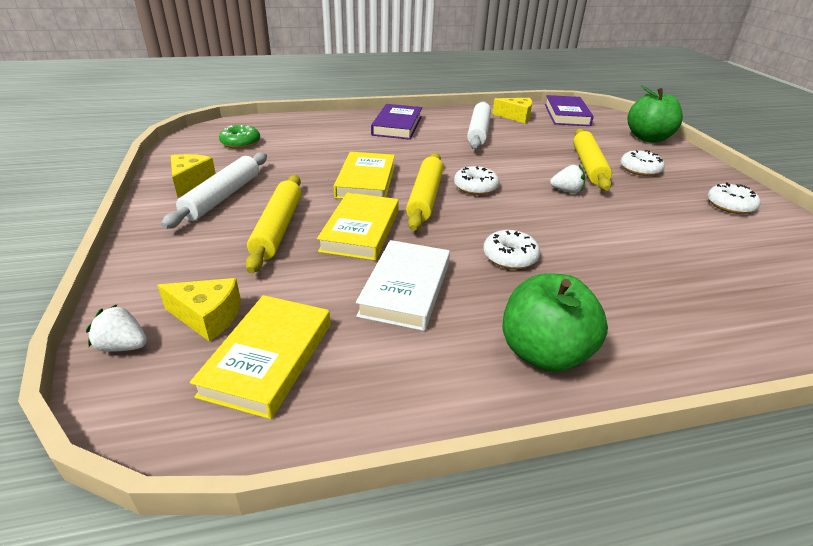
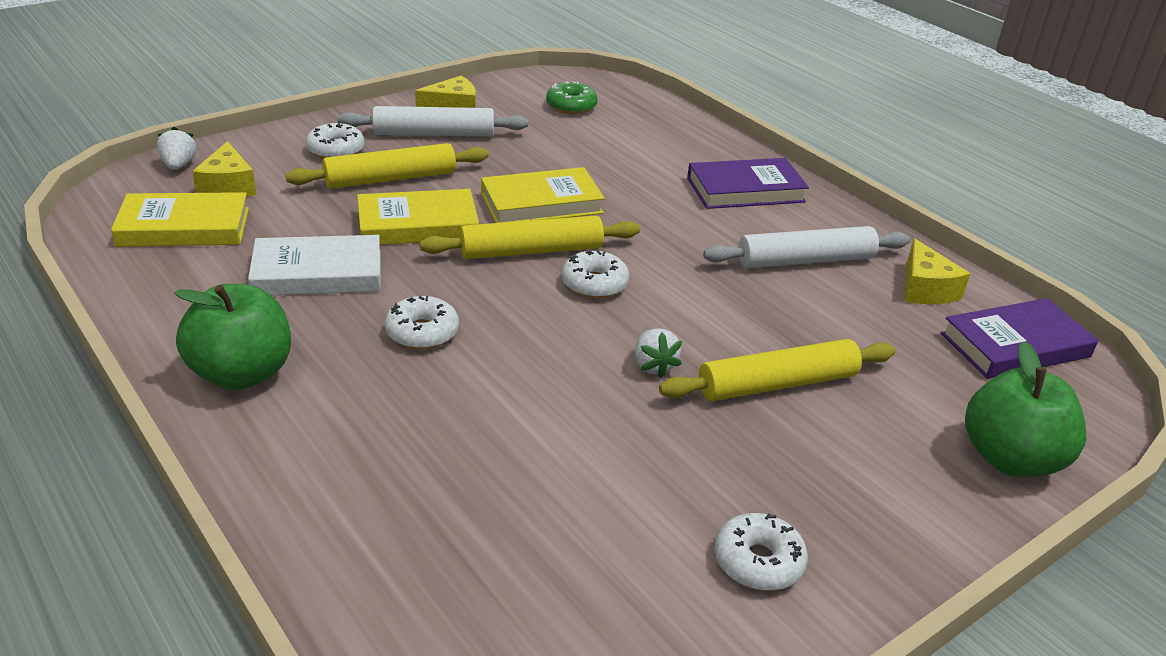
camera: 65 degrees right, 0 degrees up
white donut [620,150,665,176] -> white donut moved to [306,123,365,159]

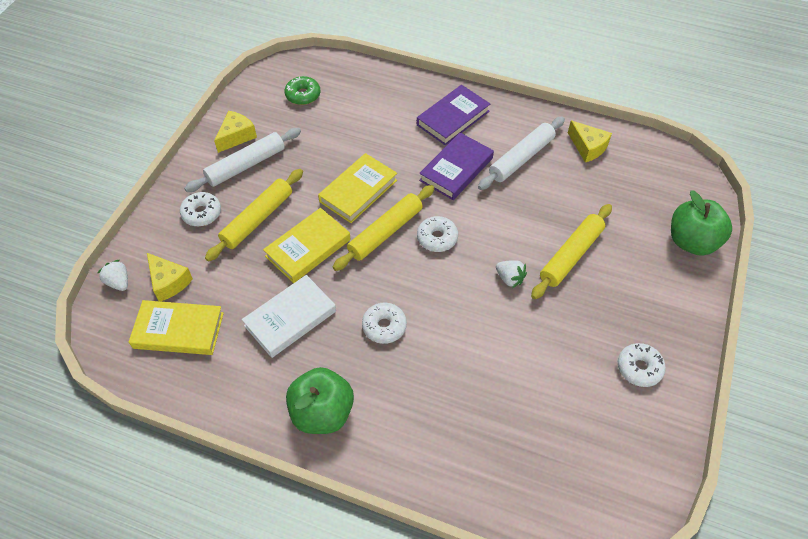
camera: 30 degrees left, 20 degrees up
yellow book [111,192,249,247] -> yellow book turned 45 degrees clockwise [129,300,224,355]
purple book [941,298,1098,379] -> purple book moved to [419,133,494,200]

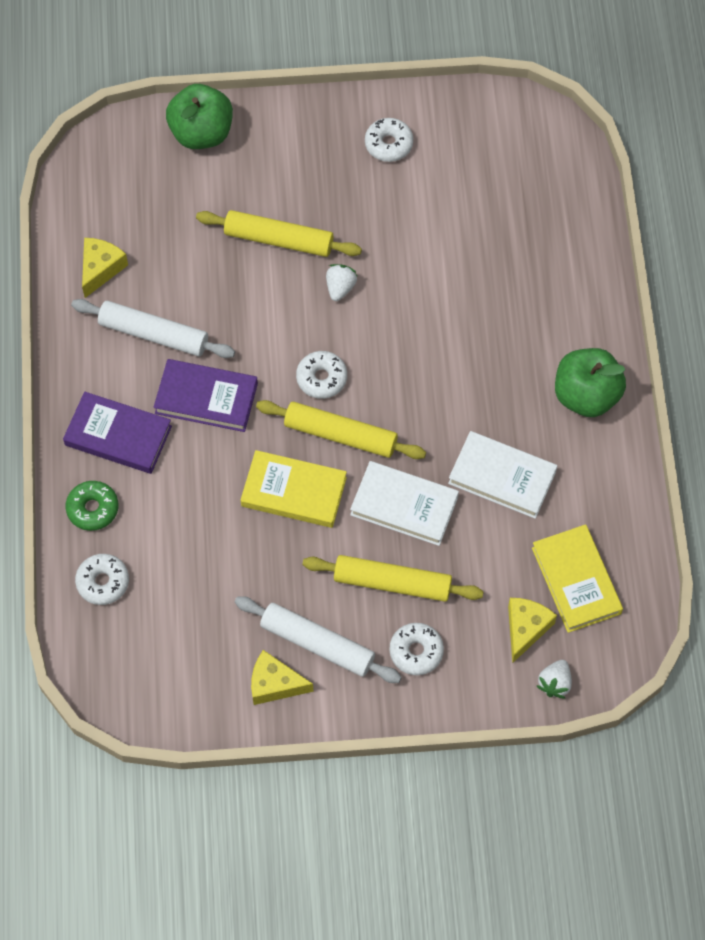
camera: 115 degrees left, 10 degrees up
yellow book [263,208,351,283] -> white book [350,461,459,546]
green donut [284,76,320,105] -> green donut moved to [66,481,118,531]
white donut [362,303,407,344] -> white donut moved to [75,554,129,605]

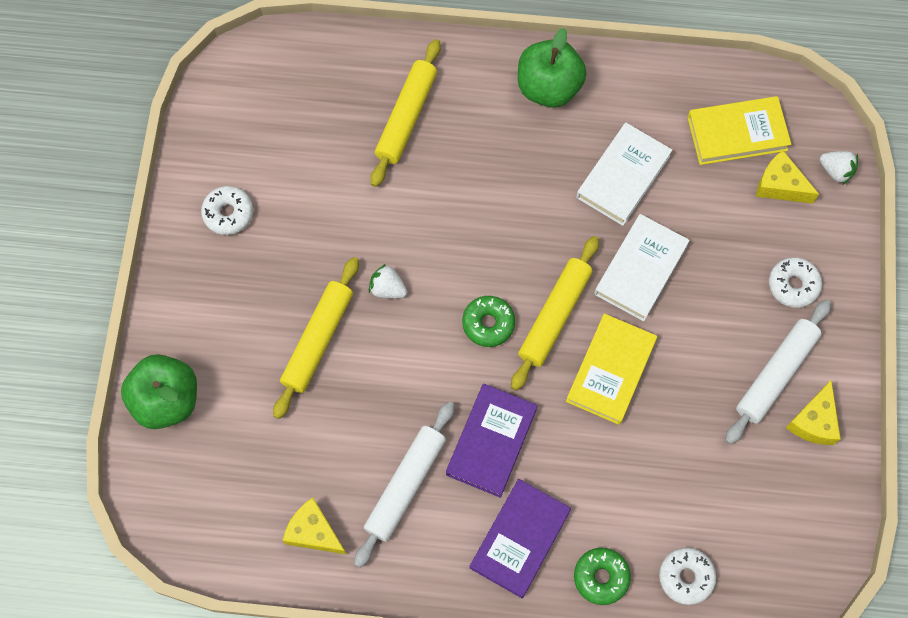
camera: 80 degrees left, 5 degrees up
white donut [296,351,347,399] -> green donut [462,296,515,347]
yellow rolling pin [303,555,484,602] -> yellow rolling pin moved to [371,39,441,187]

